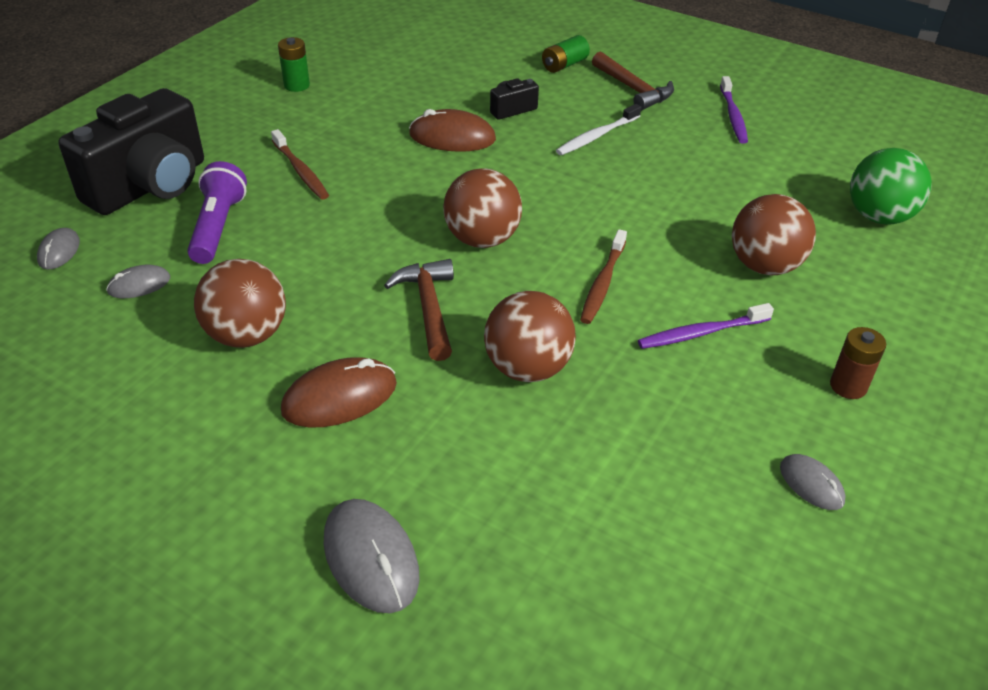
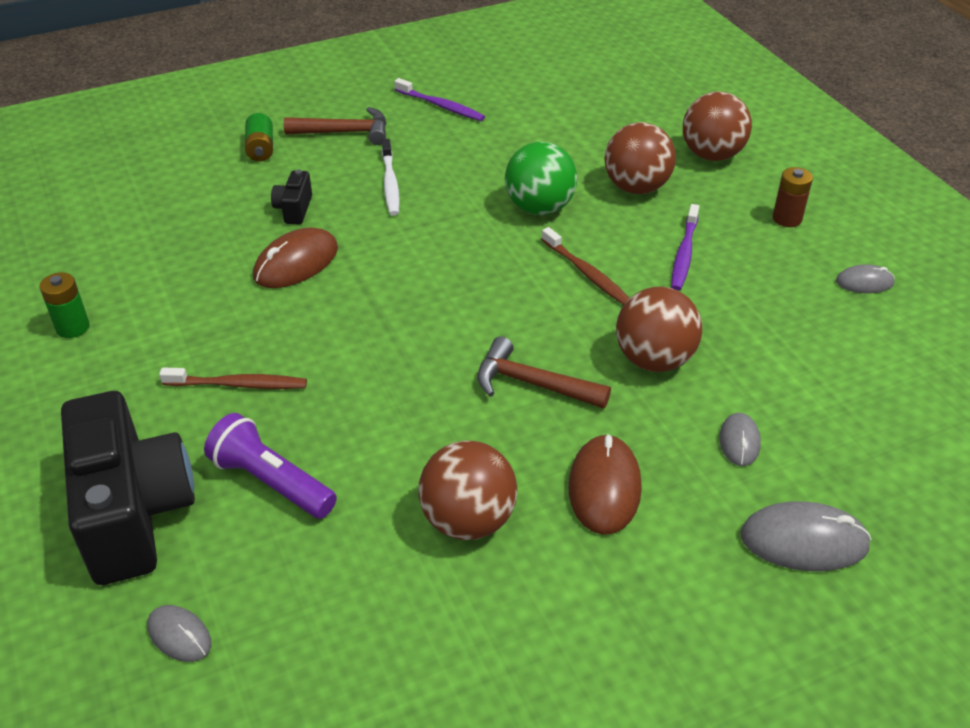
camera: 55 degrees left, 0 degrees up
grey mouse [106,265,170,298] -> grey mouse moved to [719,413,761,466]
brown ball [443,168,522,248] -> brown ball moved to [683,91,752,161]
green ball [850,148,932,225] -> green ball moved to [505,142,577,215]

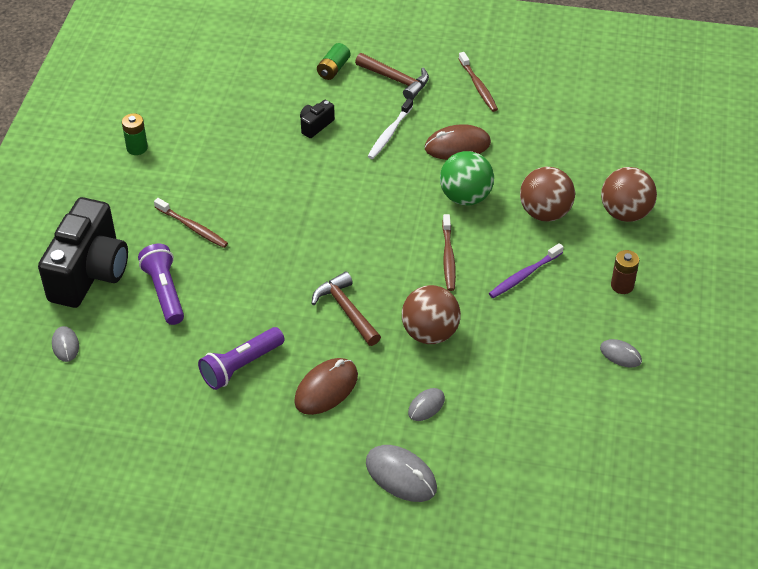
camera: 35 degrees right, 5 degrees up
brown mouse [253,227,338,288] -> brown mouse moved to [425,124,491,160]
purple toothbrush [394,78,485,121] -> brown toothbrush [459,52,498,112]
brown ball [418,441,517,540] -> purple flashlight [198,327,285,390]

